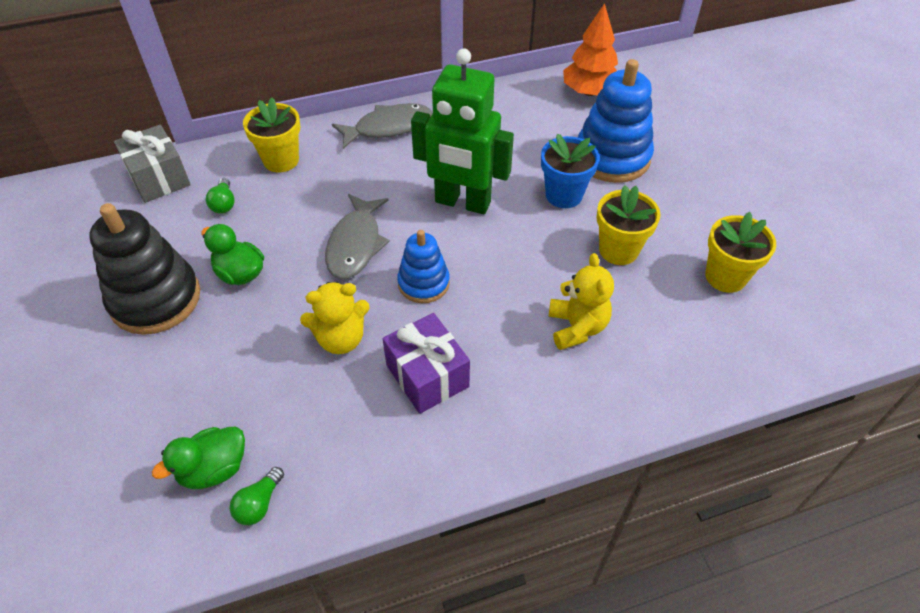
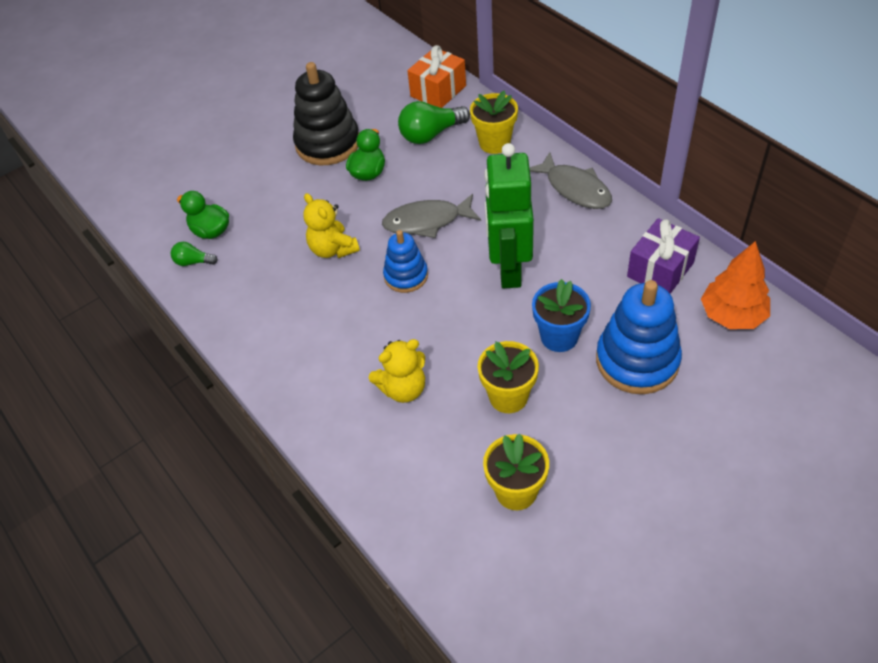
camera: 75 degrees right, 0 degrees up
grey gift [114,125,191,203] -> orange gift [407,45,466,108]
green light bulb [206,178,235,214] -> green light bulb [398,101,470,144], size x1.85
purple gift [383,313,470,414] -> purple gift moved to [627,218,700,294]

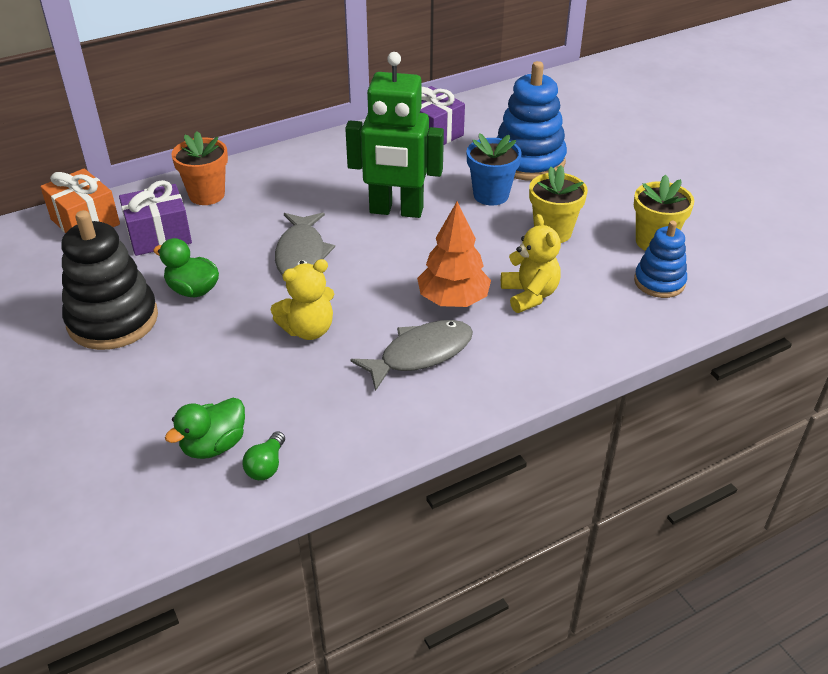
camera: 85 degrees left, 10 degrees down
blue stacking toy [383,230,428,293] -> blue stacking toy moved to [634,221,687,298]
green light bulb [398,101,470,144] -> purple gift [119,180,192,256]
yellow flower pot [470,90,518,154] -> orange flower pot [171,131,228,205]
grey fish [529,152,612,209] -> grey fish moved to [350,320,473,391]
orange tree [701,241,770,329] -> orange tree moved to [417,201,491,307]

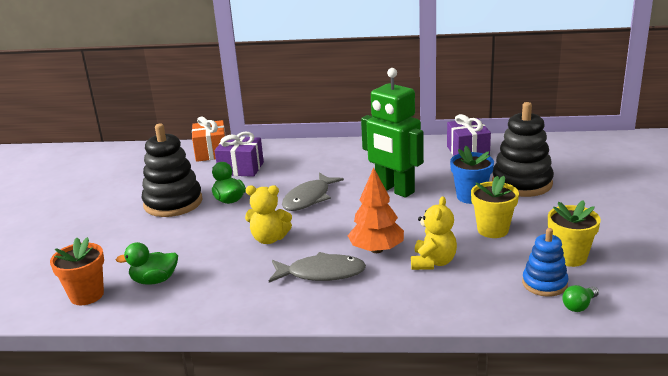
camera: 35 degrees right, 15 degrees down
orange flower pot [171,131,228,205] -> orange flower pot moved to [50,237,104,305]
green light bulb [242,431,285,480] -> green light bulb moved to [562,285,599,312]
blue stacking toy [497,61,567,181] -> black stacking toy [492,102,554,197]

